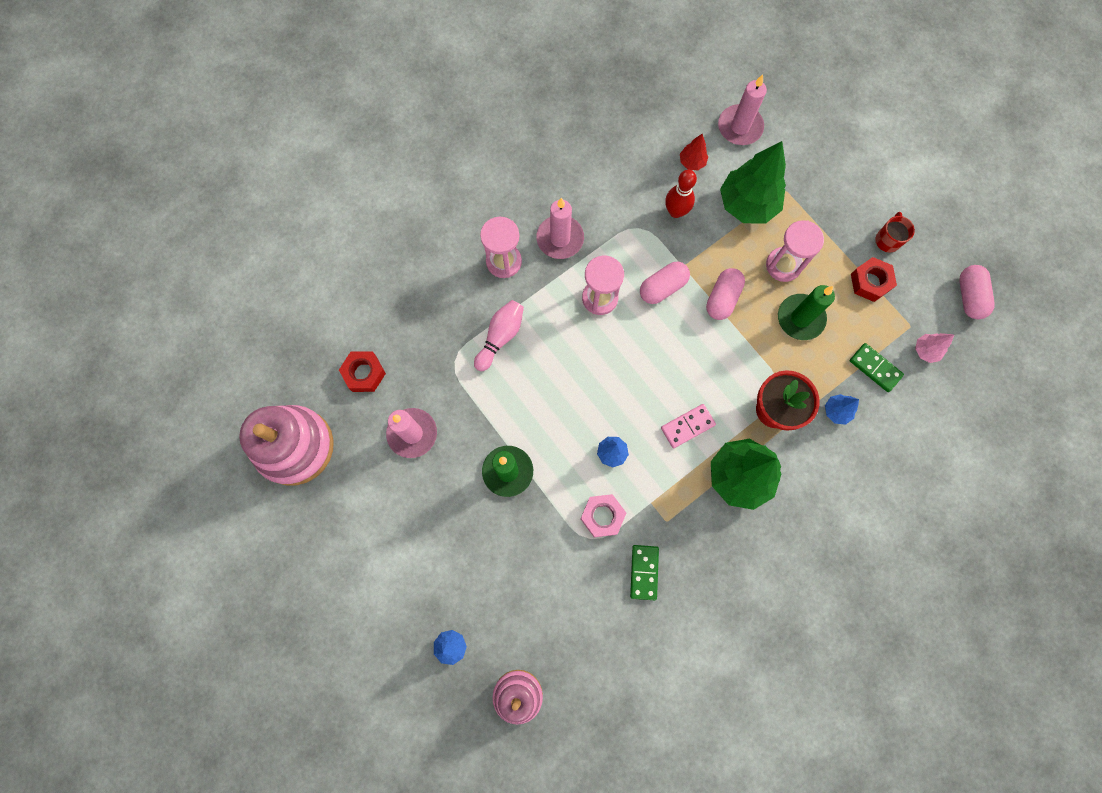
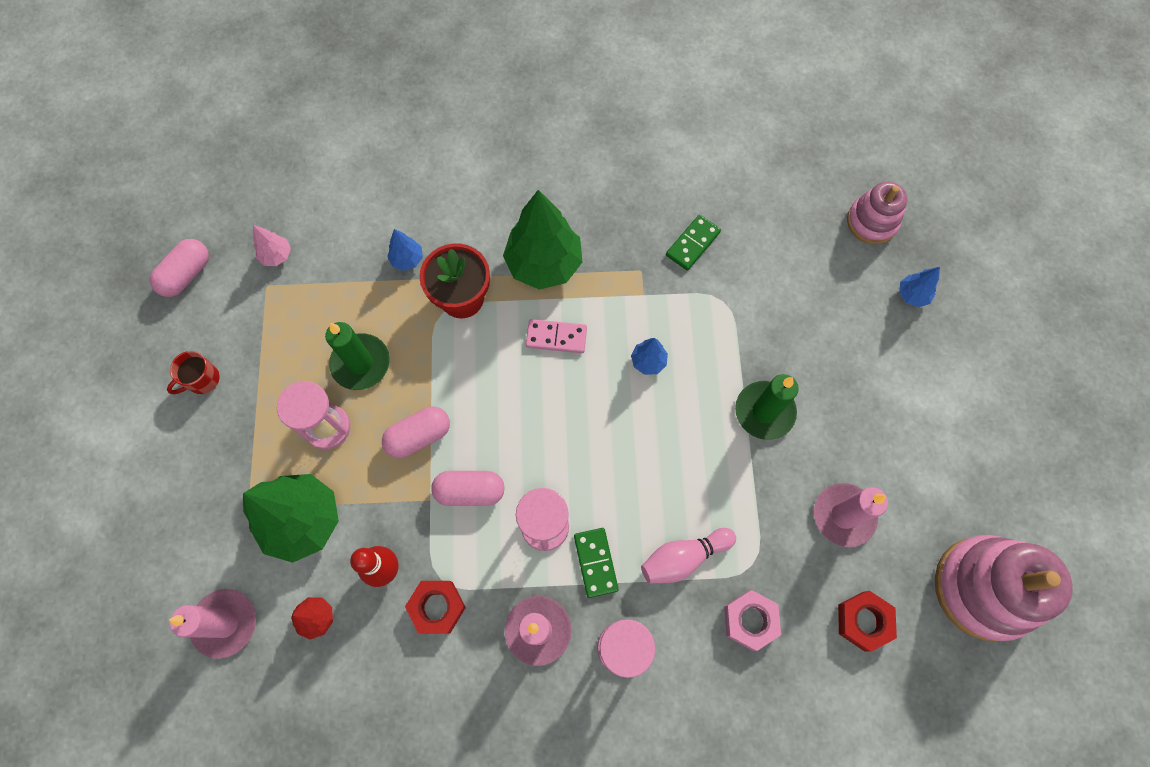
camera: 145 degrees left, 5 degrees down
pink nut [581,494,626,537] -> pink nut moved to [724,590,781,651]
green domino [850,343,904,392] -> green domino moved to [574,528,619,598]
red nut [851,257,897,302] -> red nut moved to [405,581,466,633]

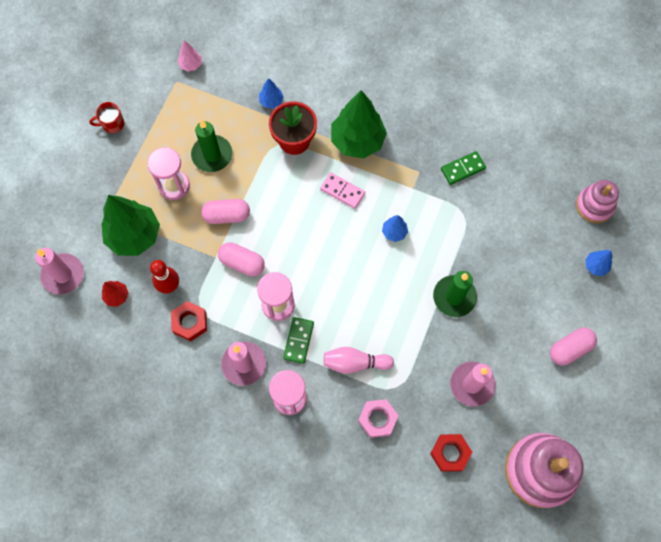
camera: 25 degrees right, 0 degrees up
pink capsule [149,239,209,297] -> pink capsule moved to [550,327,597,366]

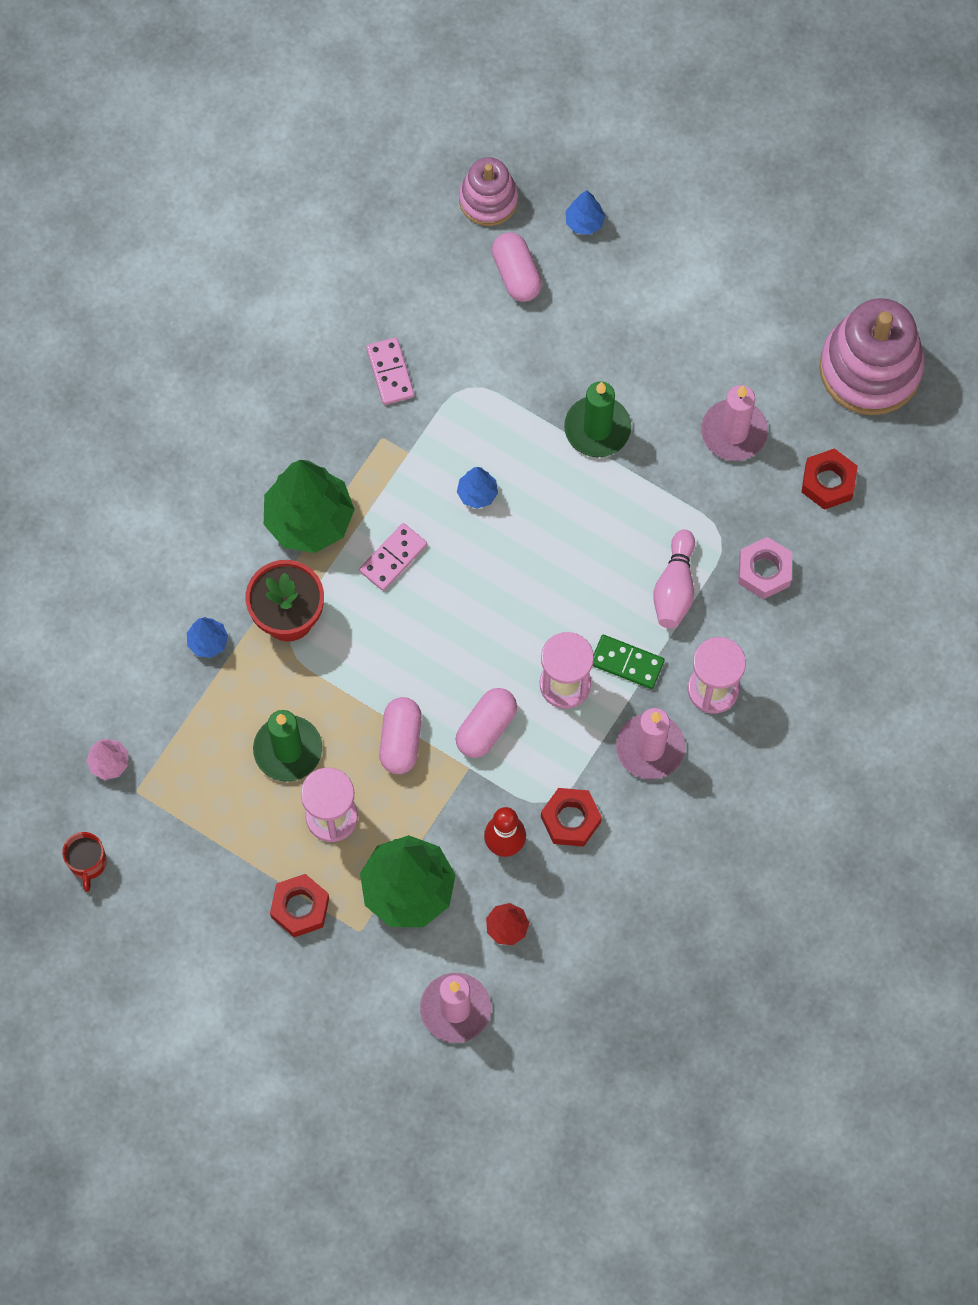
camera: 80 degrees left, 0 degrees up
red mug [89,102,124,133] -> red mug moved to [62,832,107,892]
green domino [441,151,486,185] -> pink domino [366,337,414,405]
pink capsule [550,327,597,366] -> pink capsule moved to [492,232,542,302]
none -> red nut [270,874,329,937]

